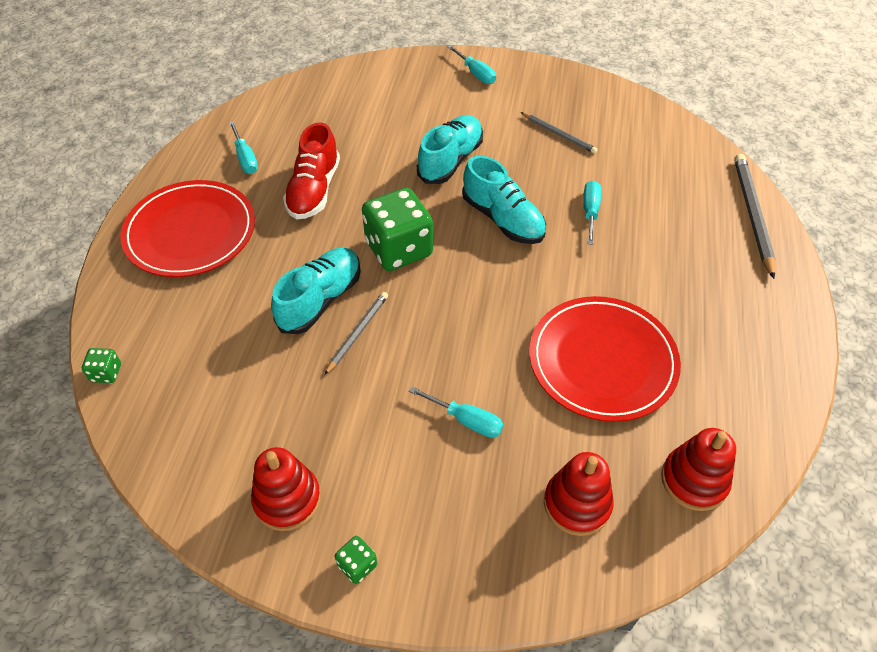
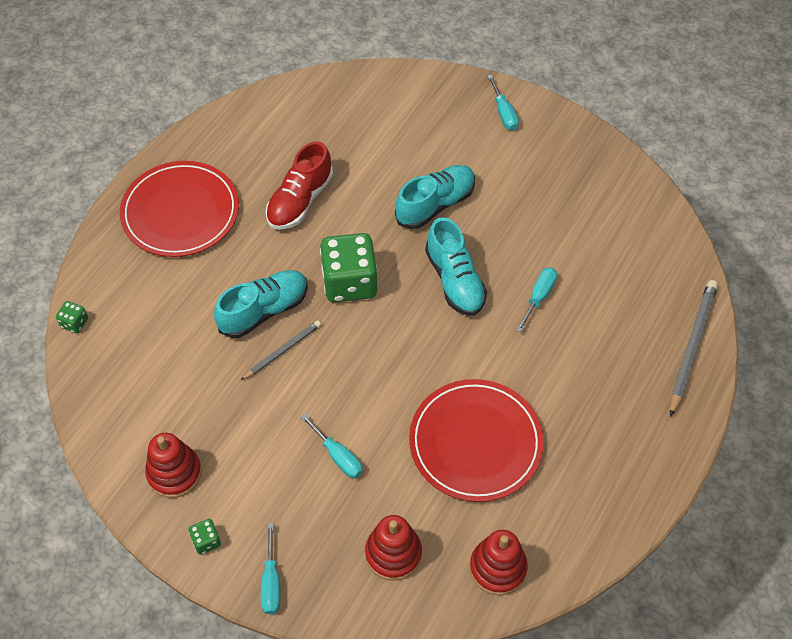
camera: 20 degrees right, 5 degrees up
turquoise screwdriver [229,121,258,174] -> turquoise screwdriver moved to [261,523,280,614]
grey pencil [521,112,598,154] -> none

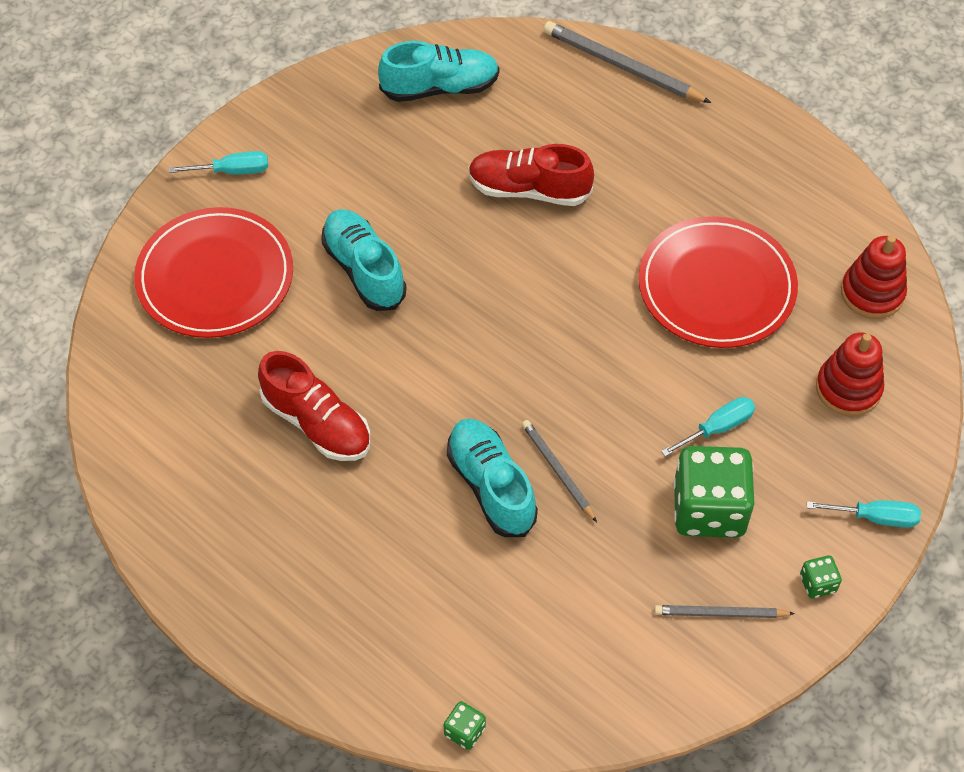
camera: 80 degrees left, 0 degrees up
red plate [120,161,239,257] -> red plate moved to [134,207,293,338]
red stacking toy [145,433,202,498] -> grey pencil [654,605,795,618]
green dice [320,233,377,302] -> green dice moved to [673,446,754,538]
turquoise shoe [425,217,487,316] -> turquoise shoe moved to [378,41,499,102]
turquoise screwdriver [516,267,557,332] -> red shoe [468,144,594,206]

